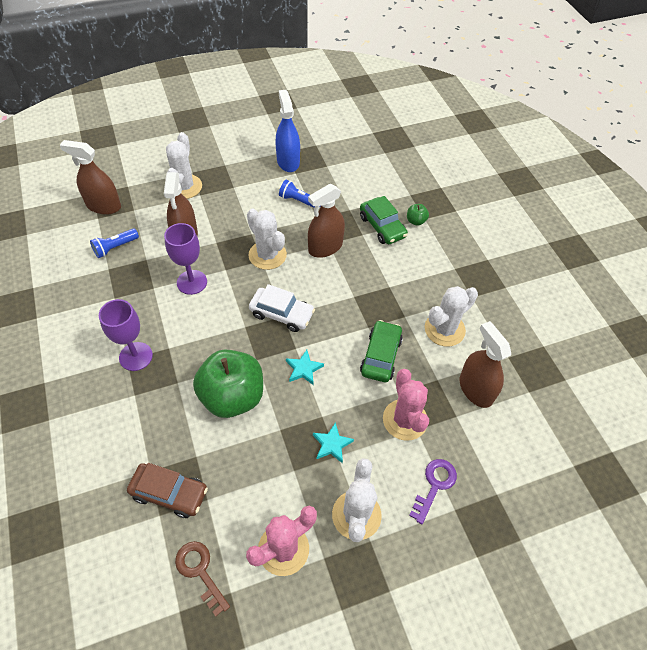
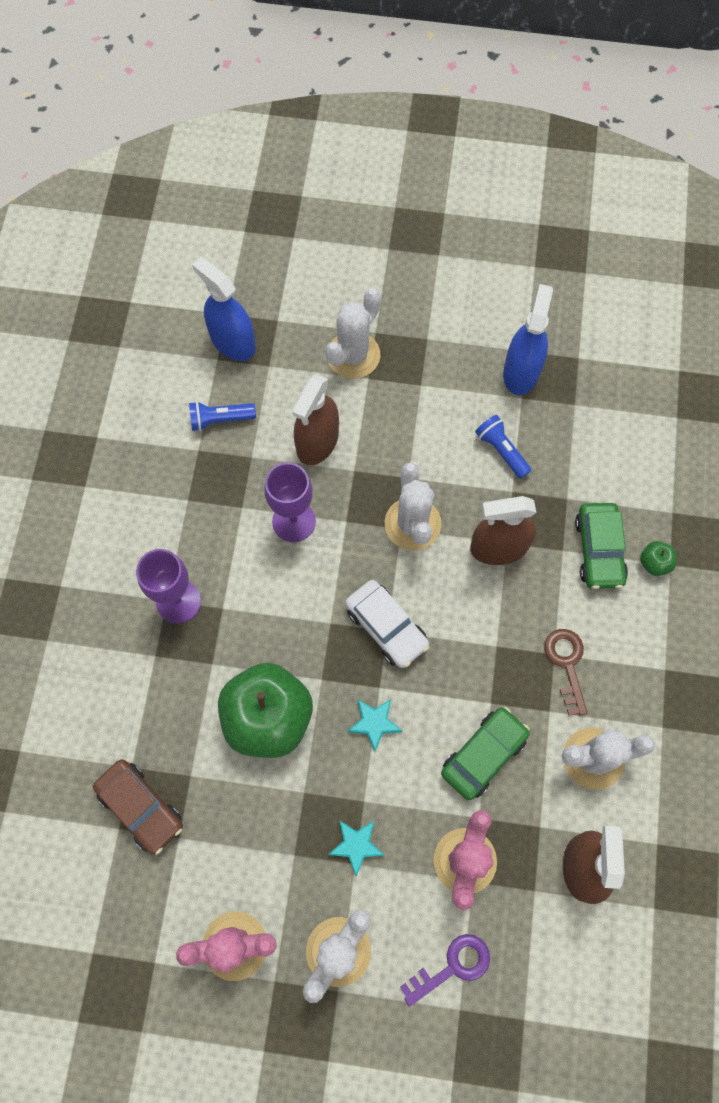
camera: 30 degrees right, 15 degrees up
brown spray bottle [60,140,121,215] -> blue spray bottle [192,257,256,361]
brown key [175,541,230,617] -> brown key moved to [544,629,587,716]

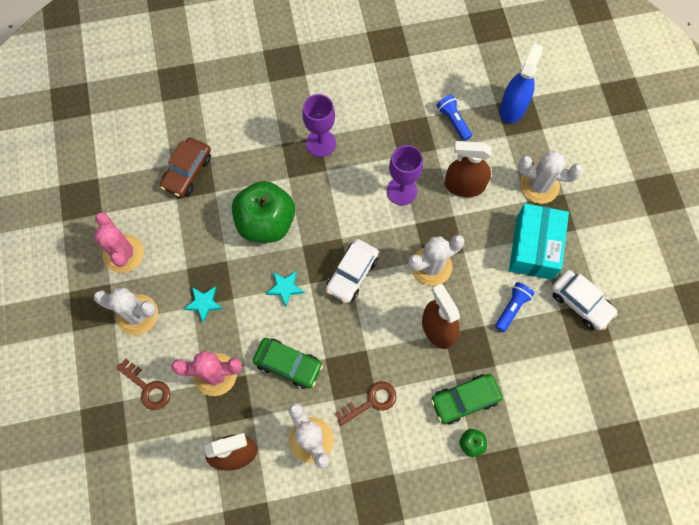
camera: 70 degrees right, 0 degrees up
purple key [400,934,490,1007] -> brown key [116,359,170,410]
blue spray bottle [503,284,553,395] -> white car [551,270,618,330]
none -> turquoise box [509,203,569,280]

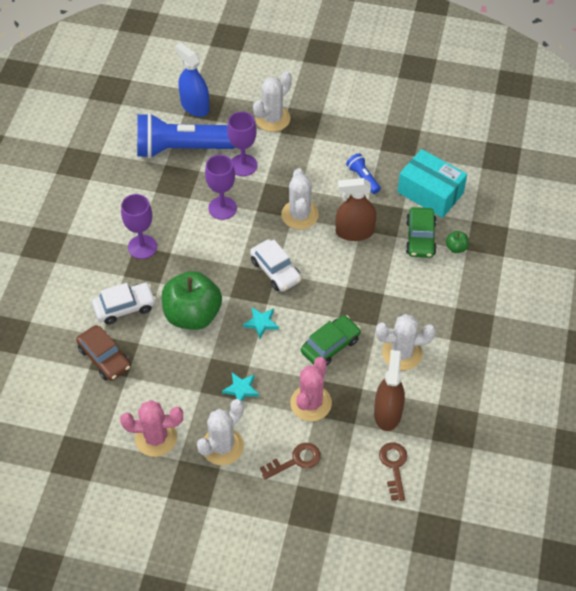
camera: 65 degrees left, 15 degrees down
brown key [335,381,397,426] -> brown key moved to [379,442,407,501]
blue flashlight [436,95,472,141] -> blue flashlight [137,113,235,159], size x2.31
brown spray bottle [444,141,491,197] -> purple goblet [227,111,257,176]
turquoise box [509,203,569,280] -> turquoise box moved to [397,149,467,218]
white car [551,270,618,330] -> white car moved to [92,283,156,324]

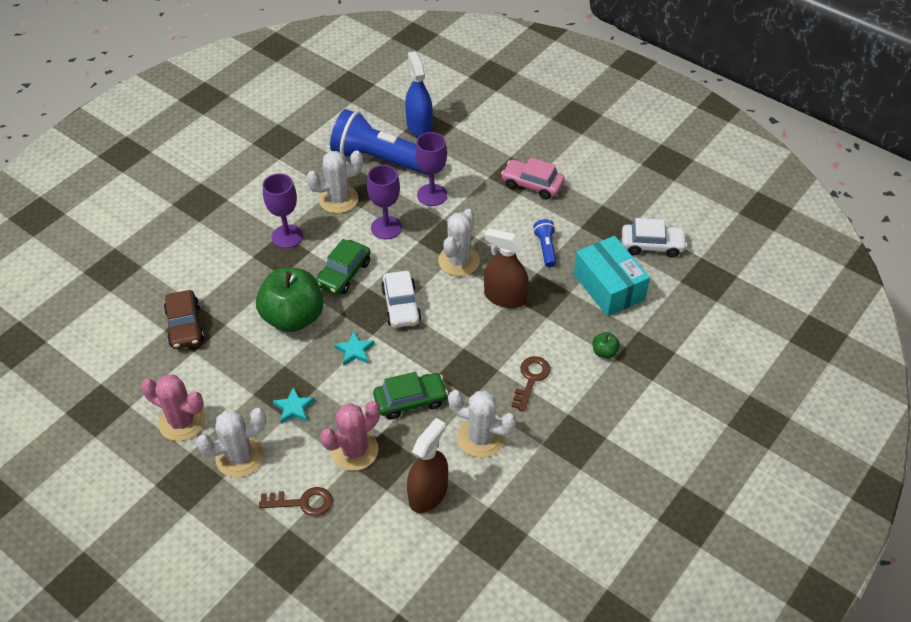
camera: 25 degrees right, 5 degrees down
white car [92,283,156,324] -> white car moved to [622,218,687,257]
white cactus [253,71,292,132] -> white cactus moved to [306,150,363,213]
brown key [379,442,407,501] -> brown key moved to [511,356,550,411]
green car [406,207,437,258] -> green car moved to [316,239,371,295]
none -> pink car [501,157,565,200]

